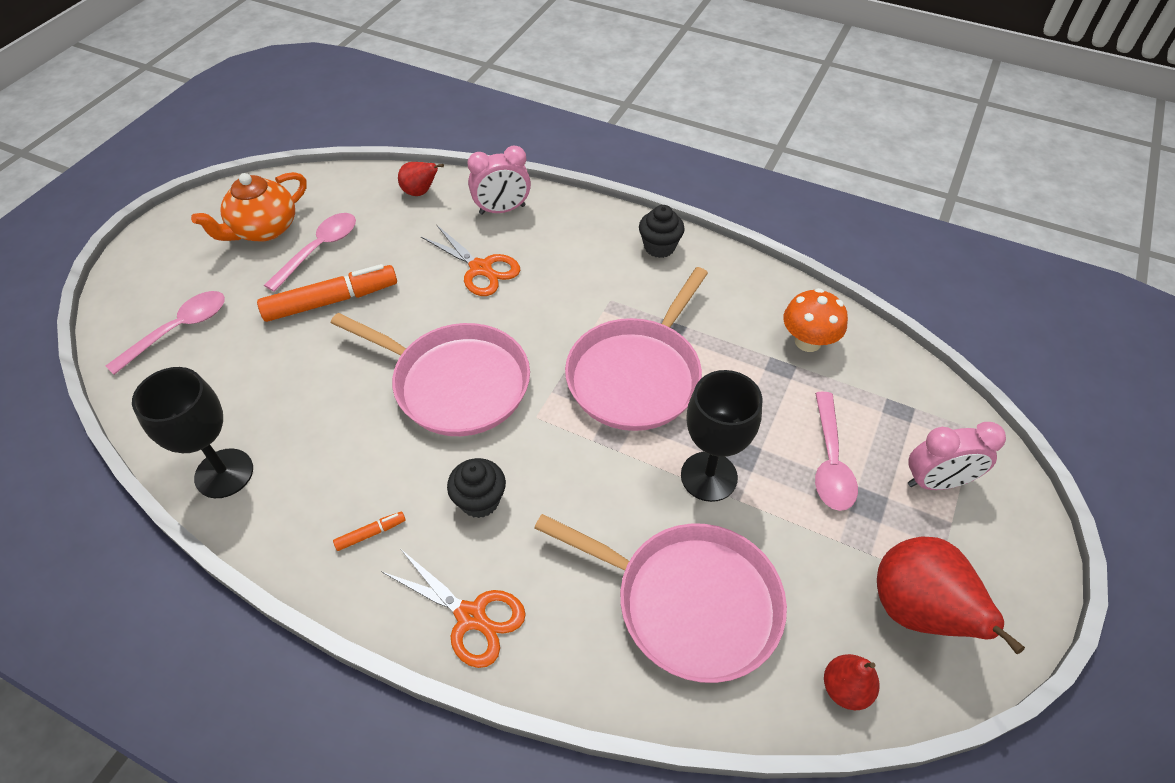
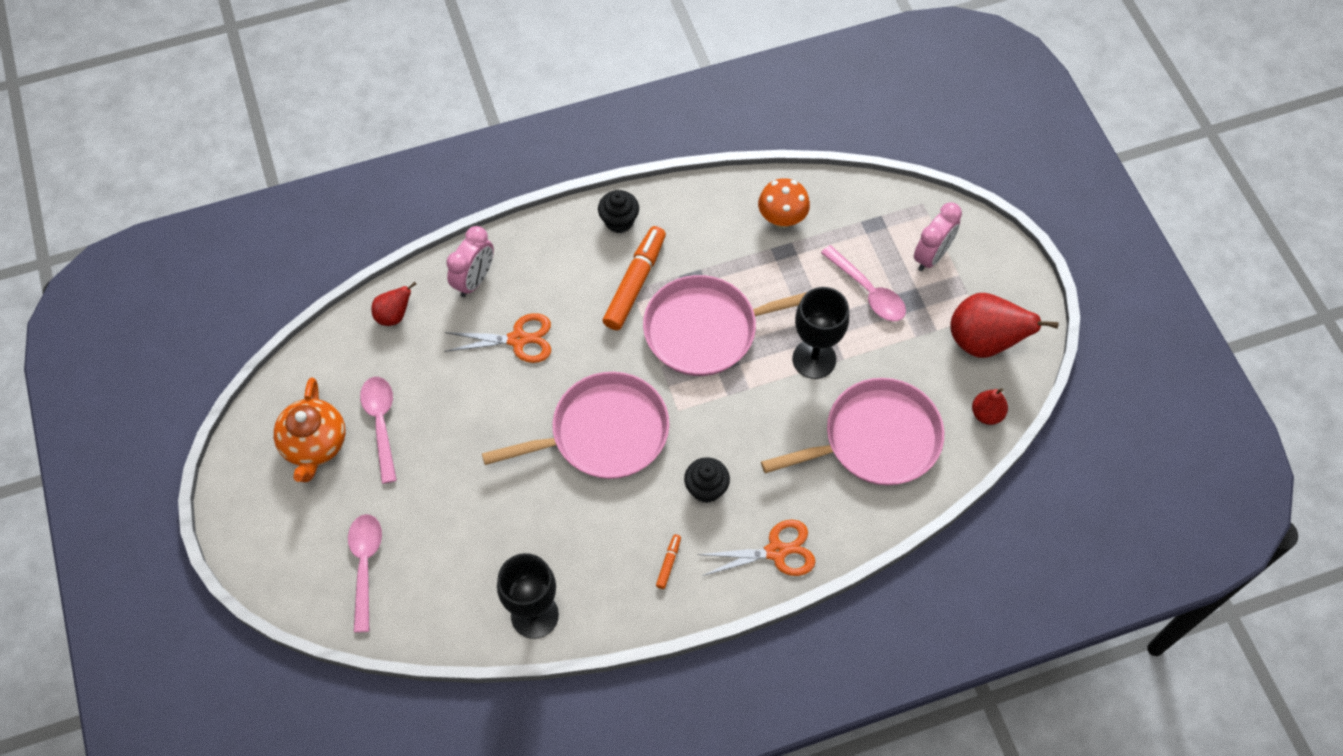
camera: 45 degrees left, 10 degrees up
orange marker [257,264,397,322] -> orange marker moved to [603,226,666,330]
pink pan [565,267,708,431] -> pink pan turned 90 degrees clockwise [643,275,807,376]

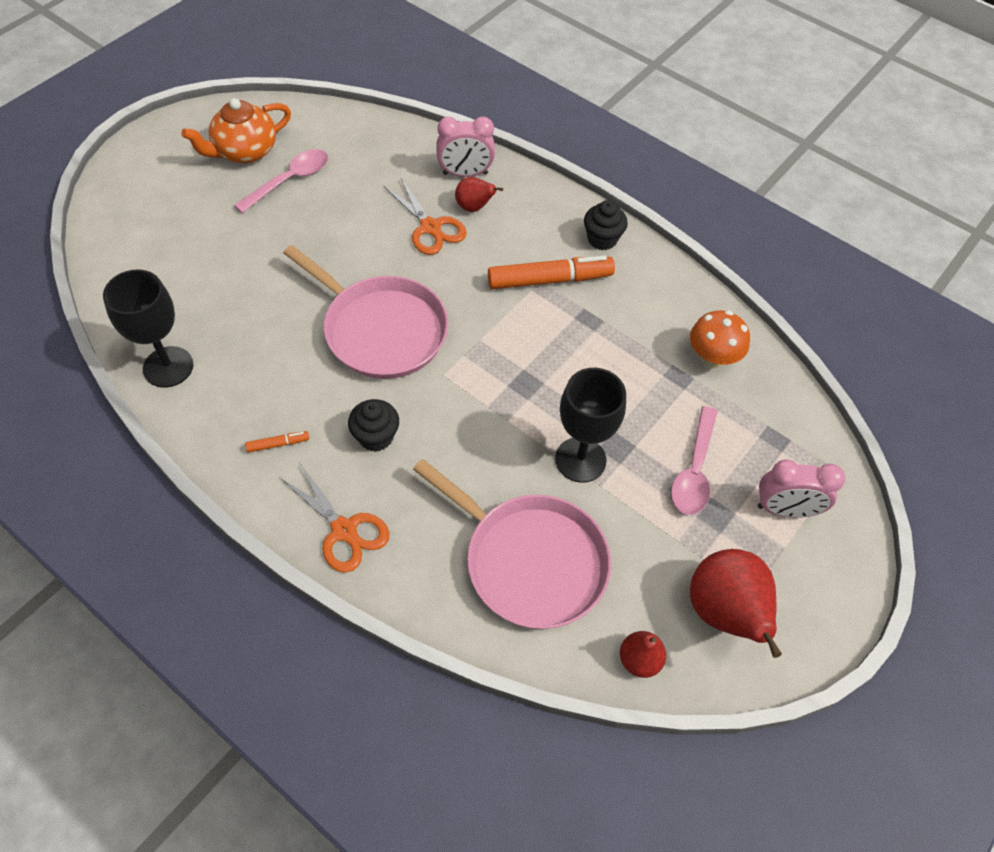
camera: 55 degrees right, 5 degrees down
pink spoon [348,514,382,633] -> none
red pear [371,282,417,326] -> red pear moved to [455,177,503,212]
pink pan [643,275,807,376] -> none

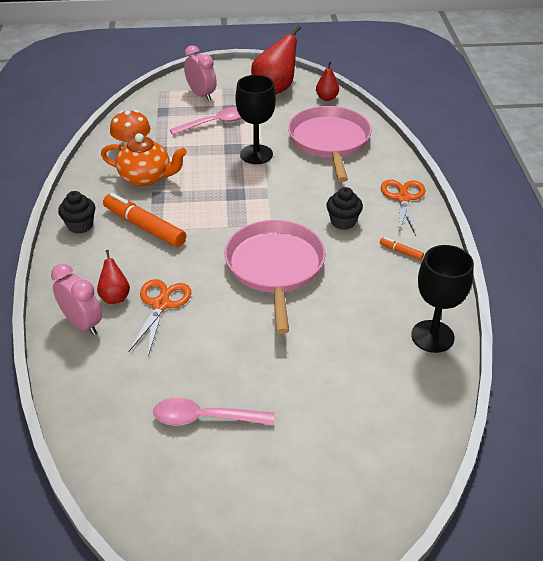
camera: 130 degrees left, 15 degrees down
orange teapot [182,98,291,163] -> orange teapot moved to [101,133,187,186]

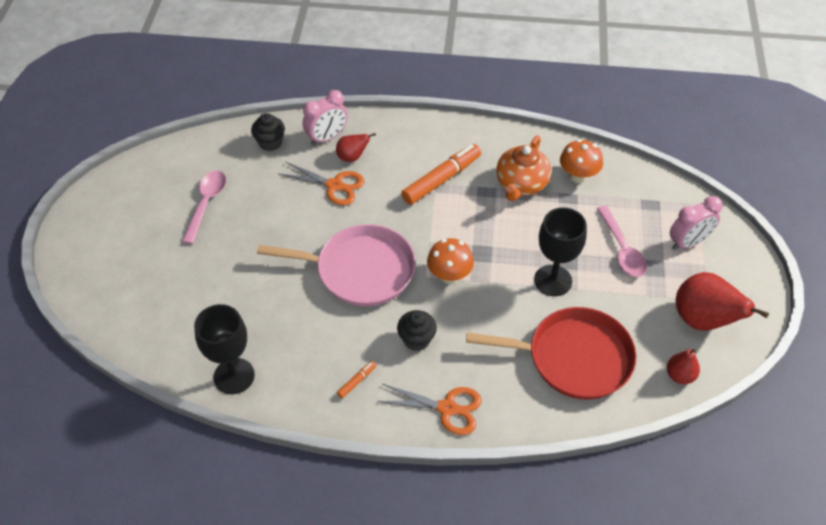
camera: 100 degrees right, 10 degrees up
black cupcake [58,191,95,234] -> black cupcake moved to [251,113,285,151]
pink pan [288,106,372,182] -> red pan [466,307,637,399]
none -> orange mushroom [427,238,474,284]

